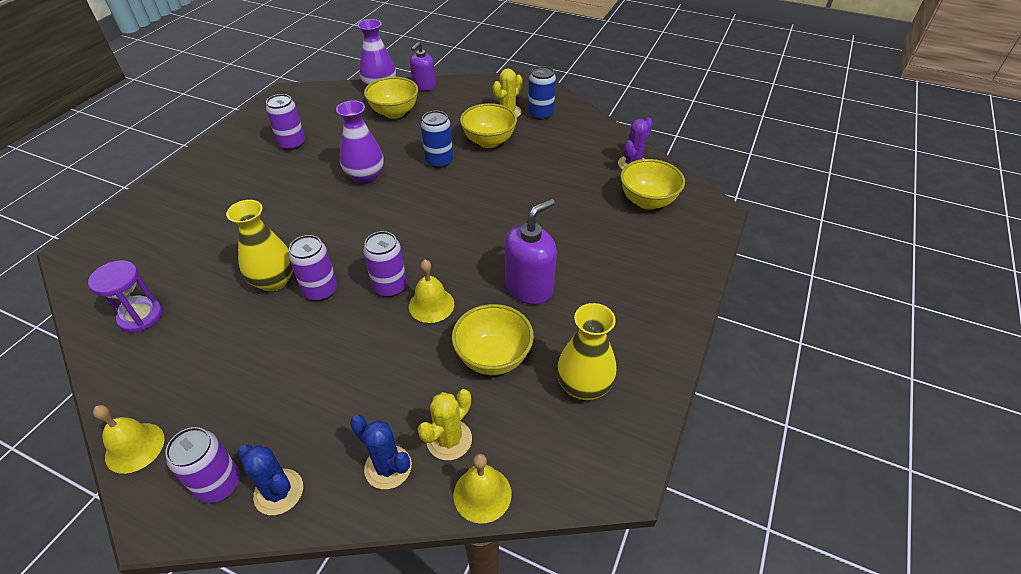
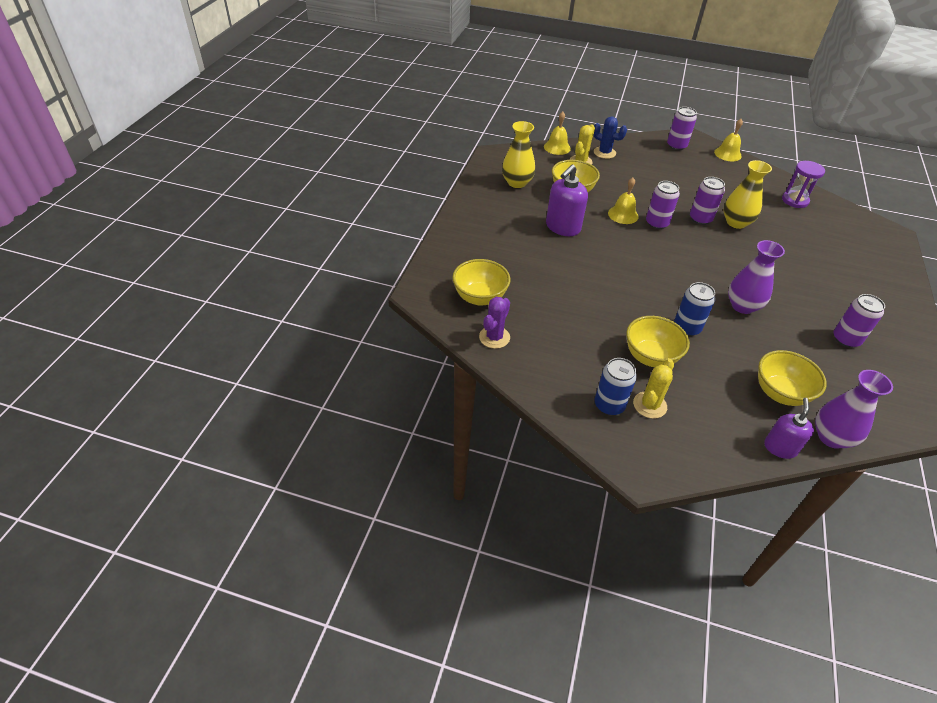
camera: 170 degrees right, 0 degrees up
blue cactus [237,444,303,515] -> none

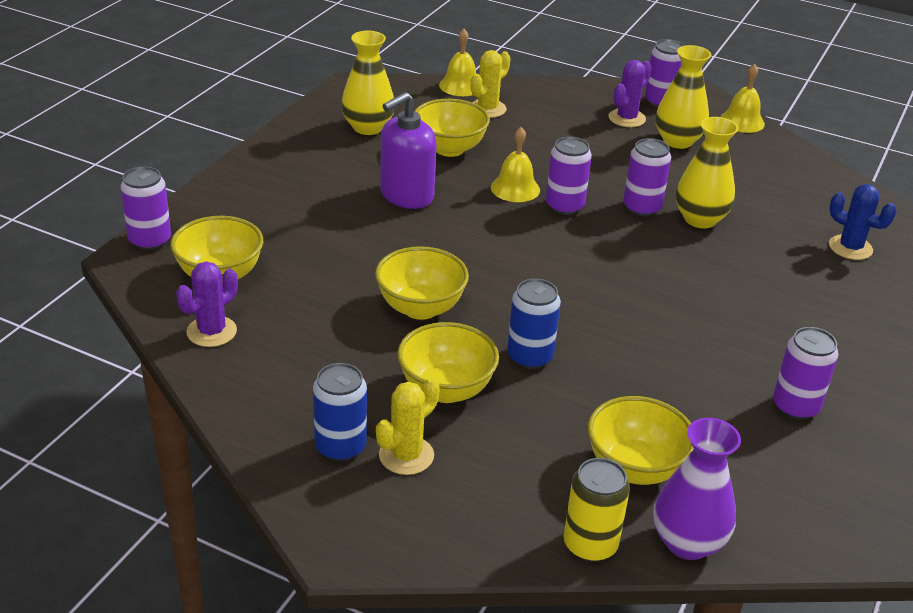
camera: 10 degrees right, 10 degrees down
blue cactus [593,116,627,159] -> blue cactus moved to [829,184,897,260]
purple vase [728,240,785,314] -> none
purple soap dispenser [764,398,814,459] -> yellow can [564,458,630,562]
purple hourglass [782,161,825,208] -> none
none -> purple can [120,166,171,250]
none -> yellow bowl [375,246,469,320]
none -> purple cactus [609,60,652,127]
none -> yellow vase [656,45,711,149]

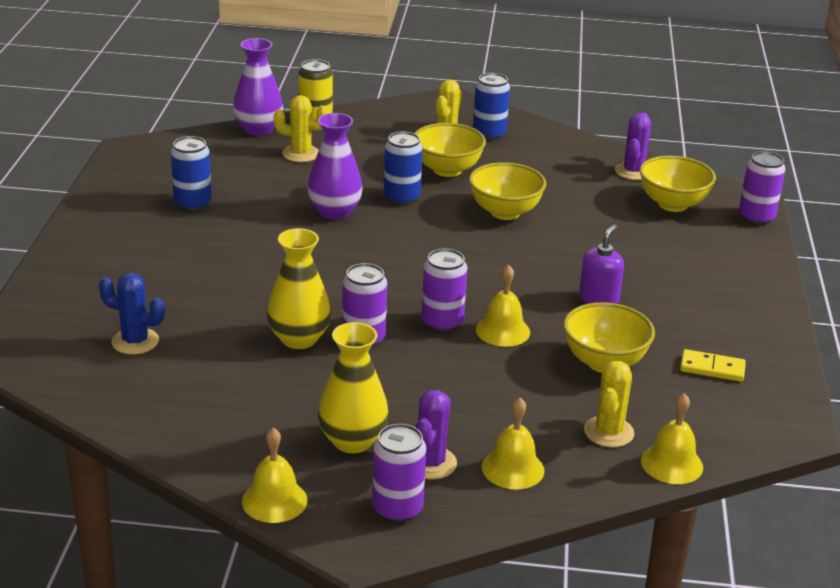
camera: 160 degrees right, 5 degrees down
yellow vase [341,31,394,135] -> yellow domino [680,349,746,382]
purple soap dispenser [380,92,437,209] -> purple soap dispenser [579,225,624,304], size x0.65
yellow bowl [588,396,694,485] -> yellow cactus [273,95,328,162]
purple can [773,327,839,420] -> blue can [171,136,212,211]
none -> purple vase [307,113,363,220]
none -> yellow bell [482,398,544,489]

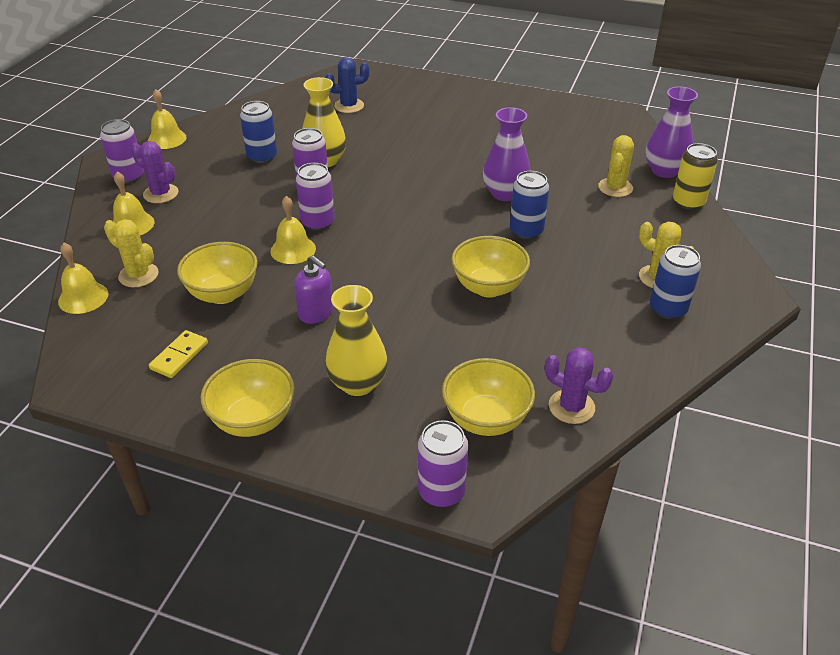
camera: 105 degrees right, 10 degrees up
blue cactus [99,273,165,354] -> blue cactus turned 45 degrees clockwise [325,57,369,113]
blue can [171,136,212,211] -> blue can moved to [240,101,277,163]
yellow vase [318,322,389,453] -> yellow vase moved to [325,285,388,396]
yellow bowl [414,123,486,177] -> yellow bowl moved to [201,359,295,437]

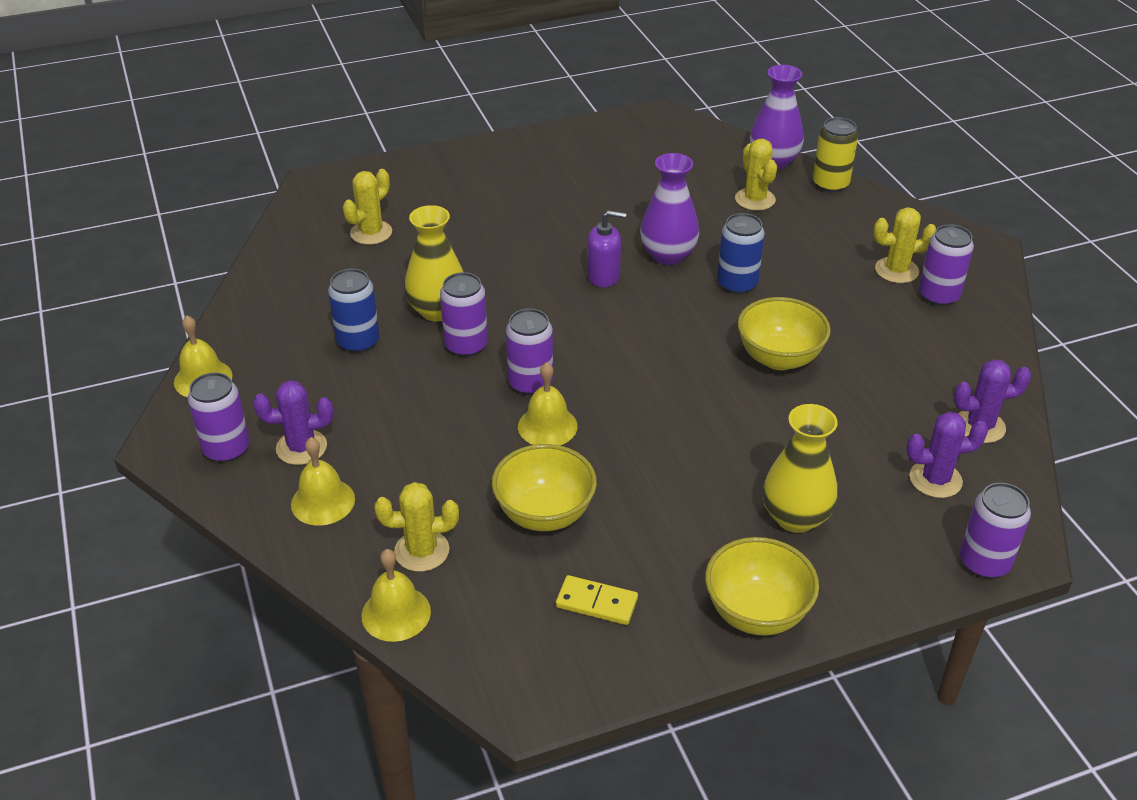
camera: 40 degrees left, 0 degrees up
yellow domino [149,330,208,378] -> yellow domino turned 60 degrees counterclockwise [556,575,638,625]
purple soap dispenser [294,255,333,324] -> purple soap dispenser moved to [587,210,626,288]
blue cactus [325,57,369,113] -> yellow cactus [343,169,392,245]
yellow bowl [442,358,535,436] -> purple cactus [906,412,988,498]
blue can [650,245,701,319] -> purple can [919,224,974,306]

